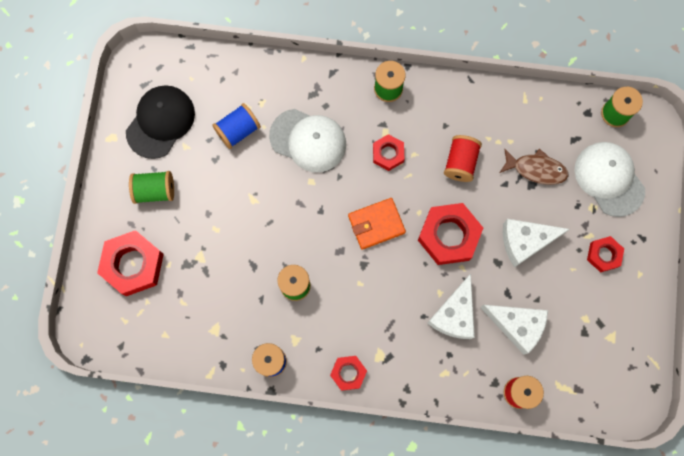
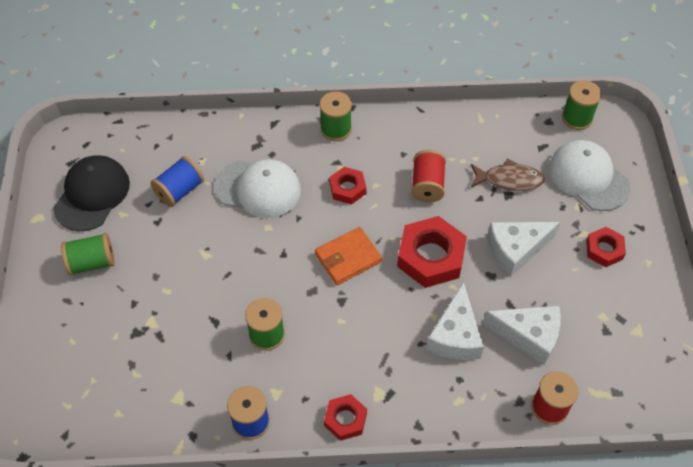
camera: 10 degrees left, 20 degrees down
red nut [97,230,164,296] -> none

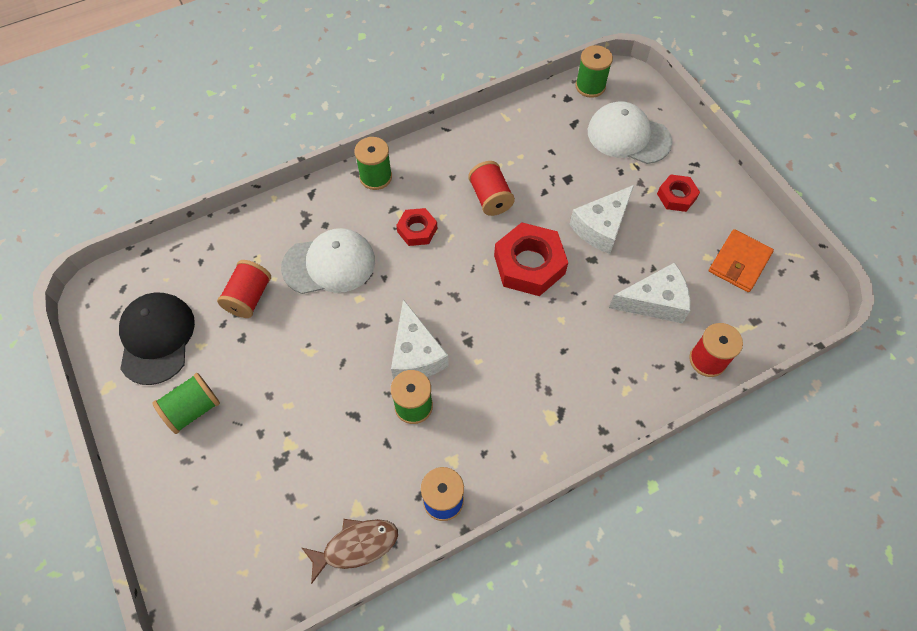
camera: 25 degrees left, 5 degrees up
blue spool [150,156,204,207] -> red spool [217,260,271,318]
orange wallet [315,227,382,285] -> orange wallet moved to [709,229,774,292]
red nut [324,394,367,441] -> none
white cheese [426,282,484,360] -> white cheese moved to [391,299,449,380]
brown fish [471,159,545,191] -> brown fish moved to [302,519,398,584]

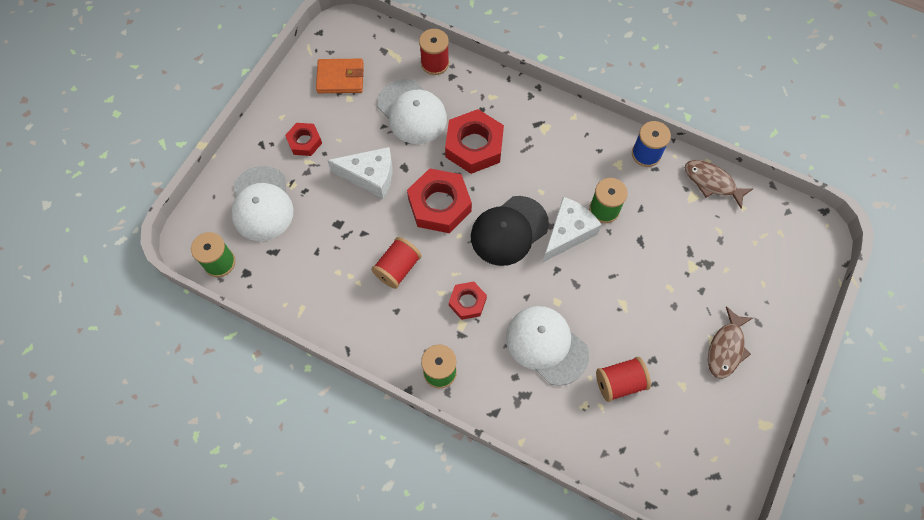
camera: 125 degrees left, 5 degrees up
black cap [119,292,195,385] -> black cap moved to [471,196,549,266]
green spool [152,373,220,434] -> brown fish [708,306,753,379]
white cheese [609,262,690,323] -> white cap [377,79,447,144]
none -> red nut [445,109,504,174]

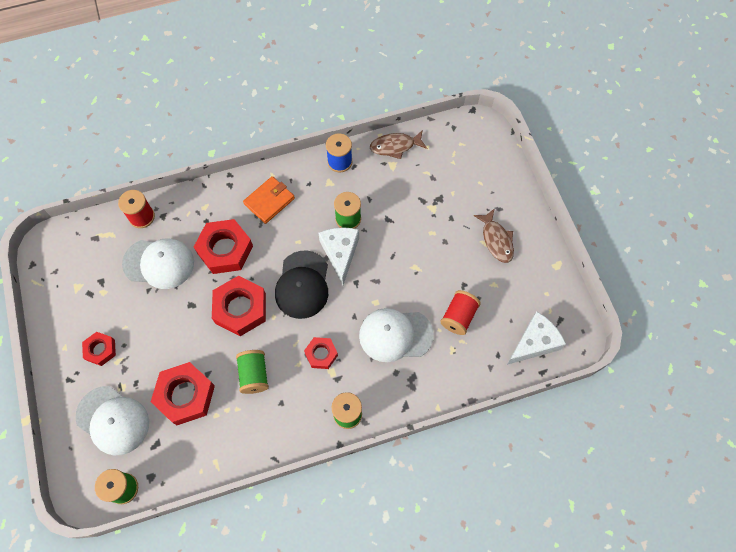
camera: 45 degrees left, 0 degrees up
orange wallet [316,59,364,93] -> orange wallet moved to [243,176,295,224]
white cheese [327,147,393,199] -> white cheese moved to [507,312,566,365]
red spool [371,237,422,289] -> green spool [236,350,269,394]
none -> red nut [151,362,215,425]

